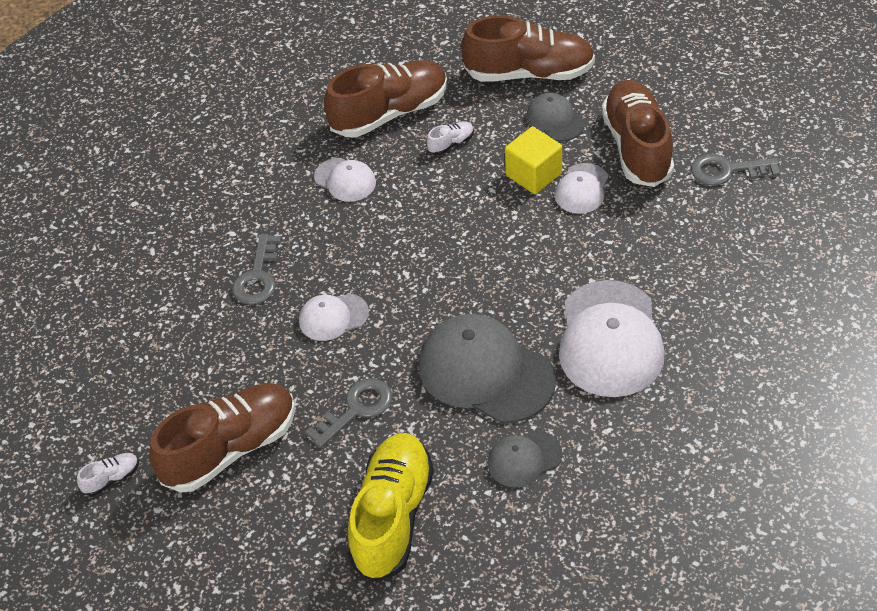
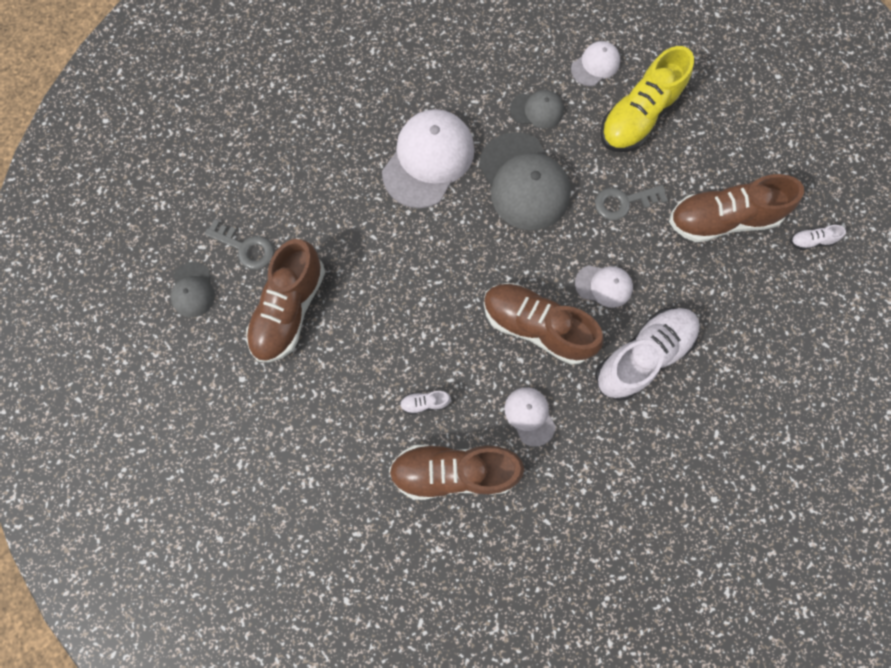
camera: 155 degrees left, 25 degrees up
grey key [232,234,281,305] -> white shoe [595,307,700,401]
brown shoe [461,15,595,82] -> brown shoe moved to [483,283,604,365]
yellow cube [505,126,562,194] -> none
grey cap [527,92,585,141] -> grey cap moved to [171,262,215,318]
white cap [555,163,608,214] -> white cap moved to [571,41,620,86]

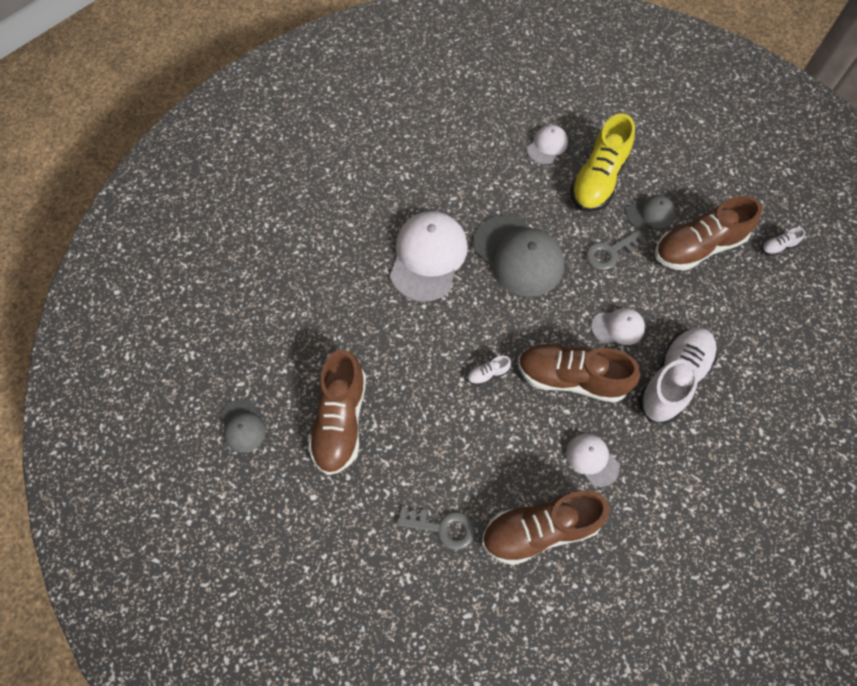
camera: 15 degrees left, 10 degrees down
grey key [205,219,274,270] -> grey key moved to [397,506,475,550]
white shoe [400,391,451,415] -> white shoe moved to [467,356,511,386]
grey cap [510,90,564,128] -> grey cap moved to [626,195,676,229]

